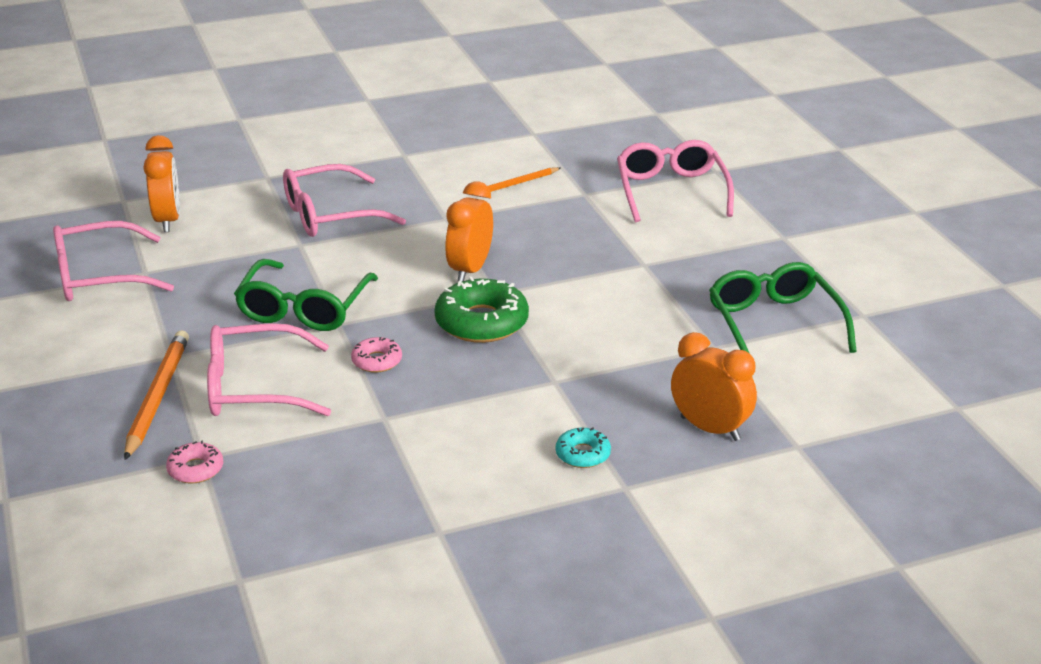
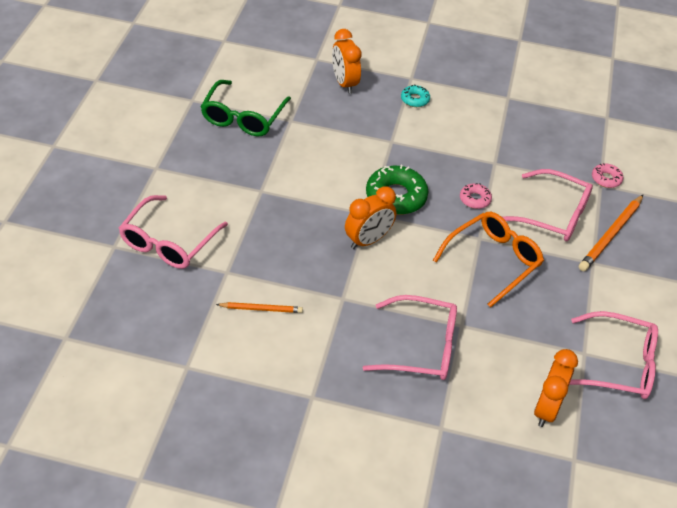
camera: 150 degrees left, 15 degrees up
green glasses [234,259,378,331] -> orange glasses [433,212,544,308]

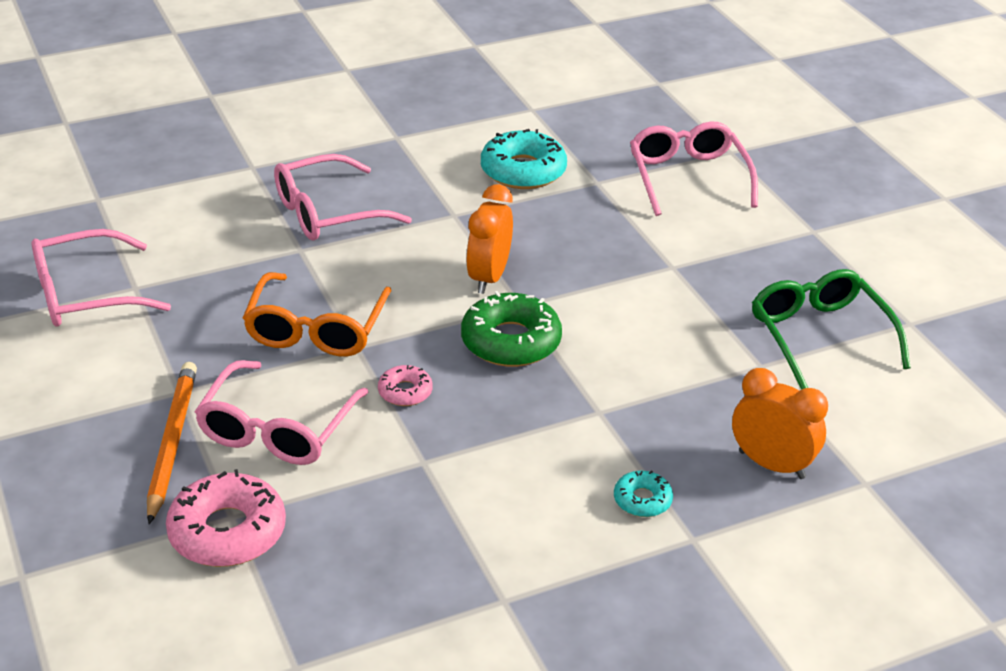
camera: 145 degrees right, 10 degrees down
orange pencil [216,302,303,313] -> turquoise donut [481,129,567,189]
pink glasses [501,169,593,241] -> pink glasses turned 60 degrees counterclockwise [194,360,368,465]
orange clock [534,349,578,427] -> none
pink donut [592,163,623,188] -> pink donut [166,469,286,567], size x1.92

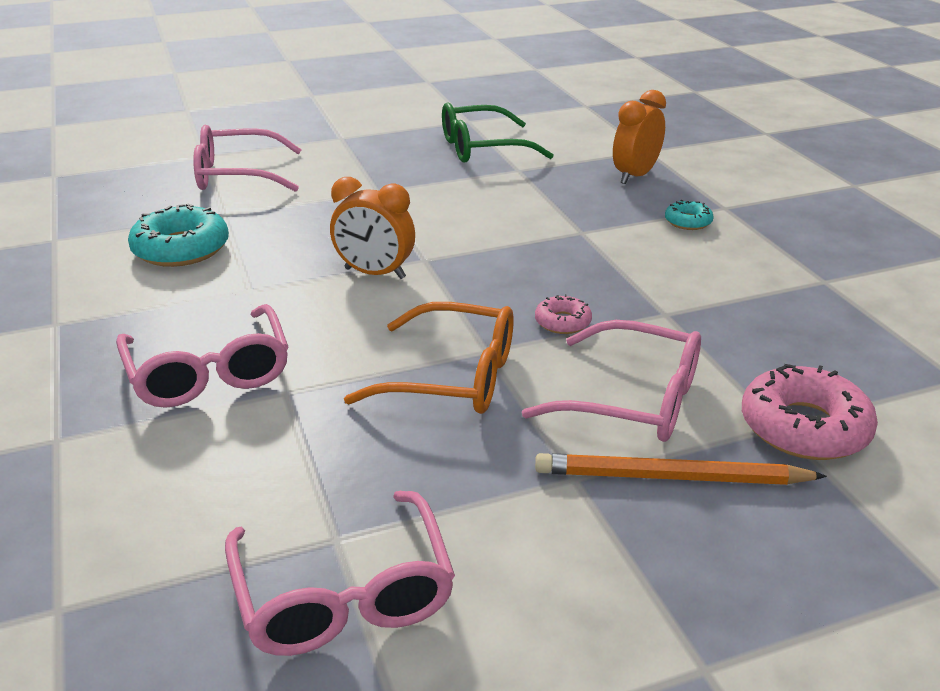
camera: 85 degrees left, 5 degrees down
green donut [461,291,562,367] -> none

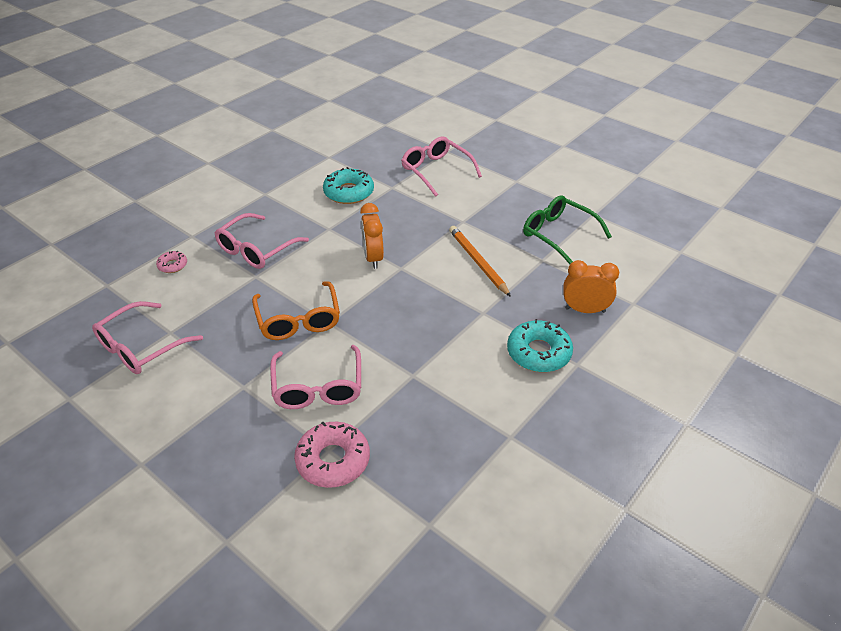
camera: 60 degrees right, 10 degrees up
pink donut [535,294,592,334] -> pink donut moved to [156,251,187,273]
orange pencil [535,453,827,485] -> orange pencil moved to [449,226,511,297]
turquoise donut [665,200,714,230] -> turquoise donut [507,319,573,372], size x1.92

